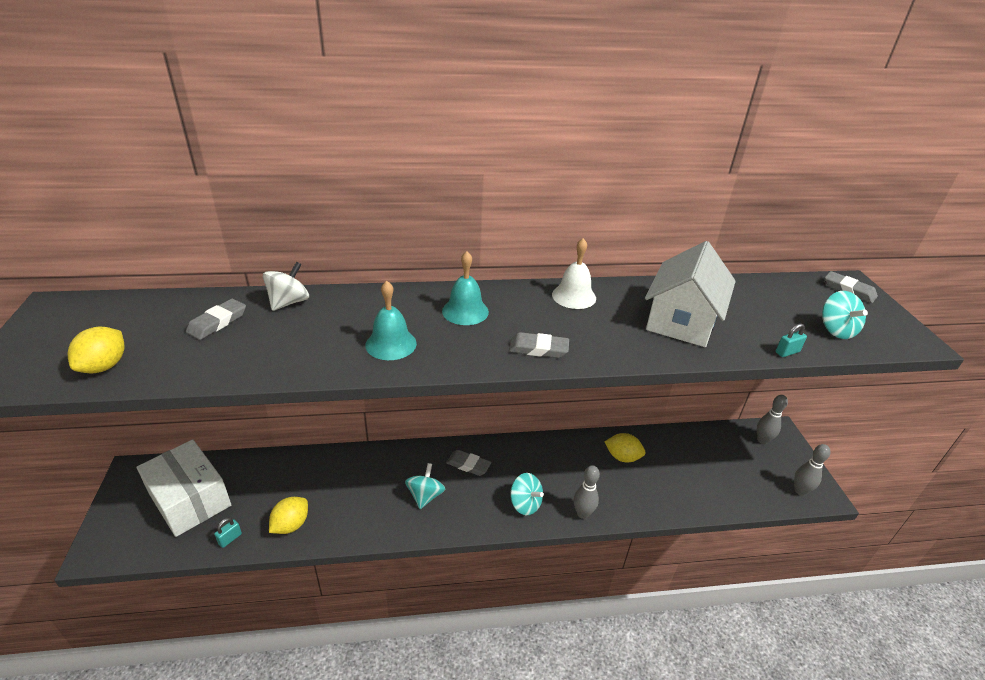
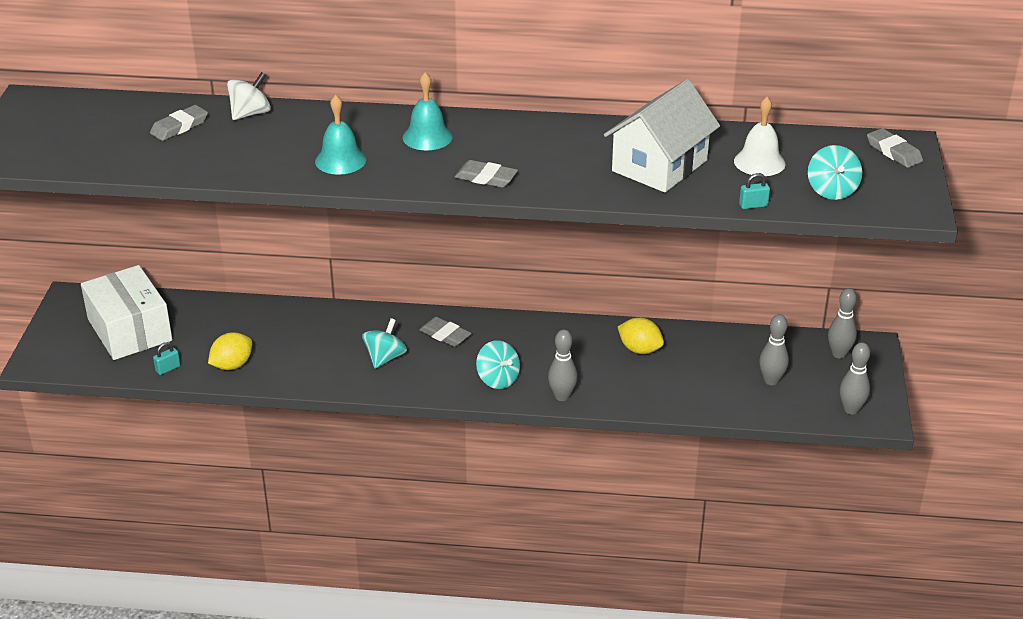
camera: 15 degrees right, 0 degrees up
yellow lemon [68,327,125,373] -> none
white bell [552,238,596,309] -> white bell moved to [734,97,786,176]
none -> grey bowling pin [759,314,789,385]

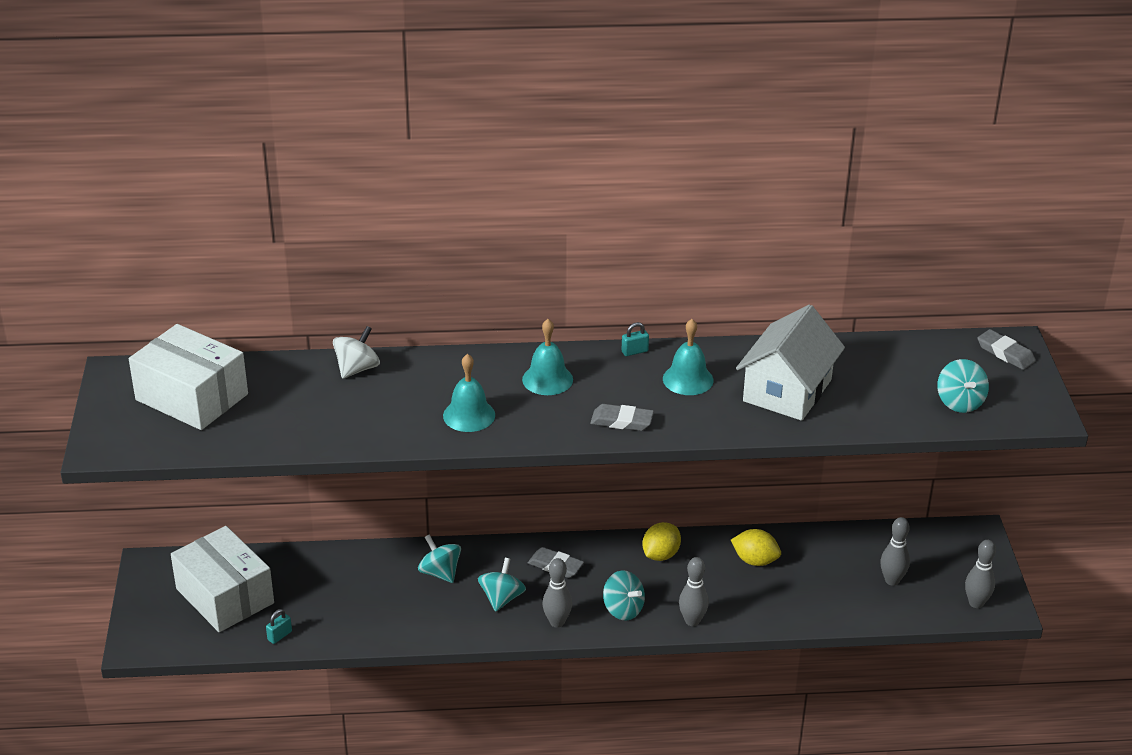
camera: 10 degrees left, 0 degrees up
grey eraser [150,105,208,141] -> none
yellow lemon [208,332,253,370] -> yellow lemon moved to [642,522,681,561]
white bell [734,97,786,176] -> none
turquoise padlock [739,173,770,209] -> turquoise padlock moved to [622,322,649,356]
grey bowling pin [828,288,857,358] -> grey bowling pin moved to [542,558,572,628]
none -> white box [129,324,248,430]
none -> turquoise spinning top [418,534,461,583]
none -> turquoise bell [663,319,714,395]

